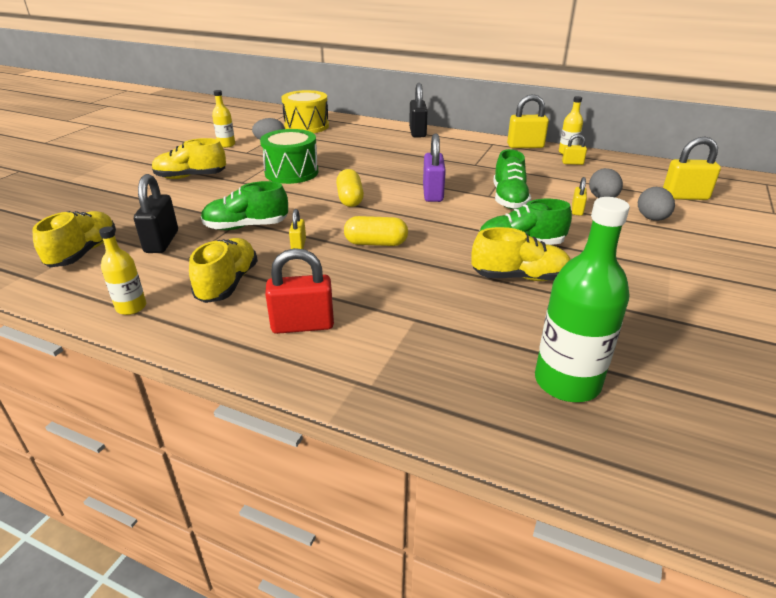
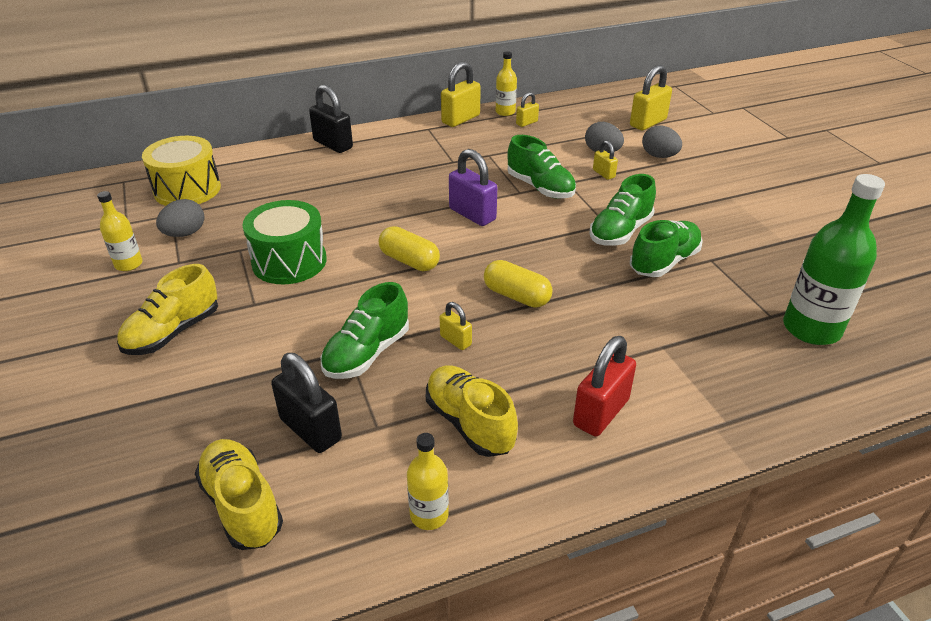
camera: 45 degrees left, 5 degrees up
yellow capsule [344,216,408,246] -> yellow capsule turned 75 degrees clockwise [484,260,552,308]
yellow shoe [471,227,570,281] -> green shoe [630,220,703,277]

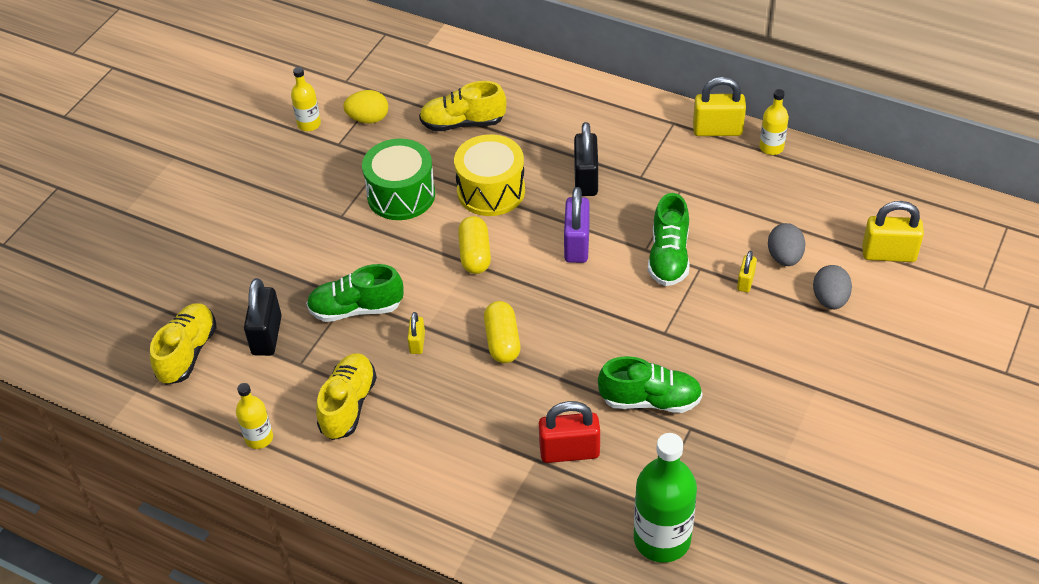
camera: 50 degrees right, 10 degrees up
yellow shoe [117,264,218,355] -> yellow shoe moved to [419,81,507,131]
yellow drum [142,136,221,206] -> yellow drum moved to [454,134,525,216]
grey egg [156,199,204,237] -> yellow egg [343,90,388,123]
black padlock [309,85,353,153] -> black padlock moved to [574,122,598,196]
yellow padlock [516,92,539,127] -> none
red padlock [573,336,636,437] -> red padlock moved to [539,401,600,463]
green shoe [589,174,656,246] -> none

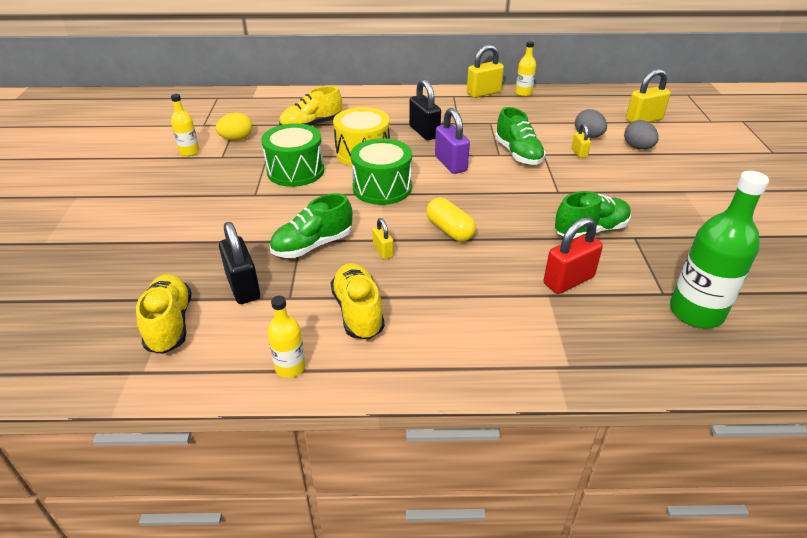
camera: 30 degrees left, 10 degrees down
yellow capsule [458,216,491,274] -> green drum [351,138,412,205]

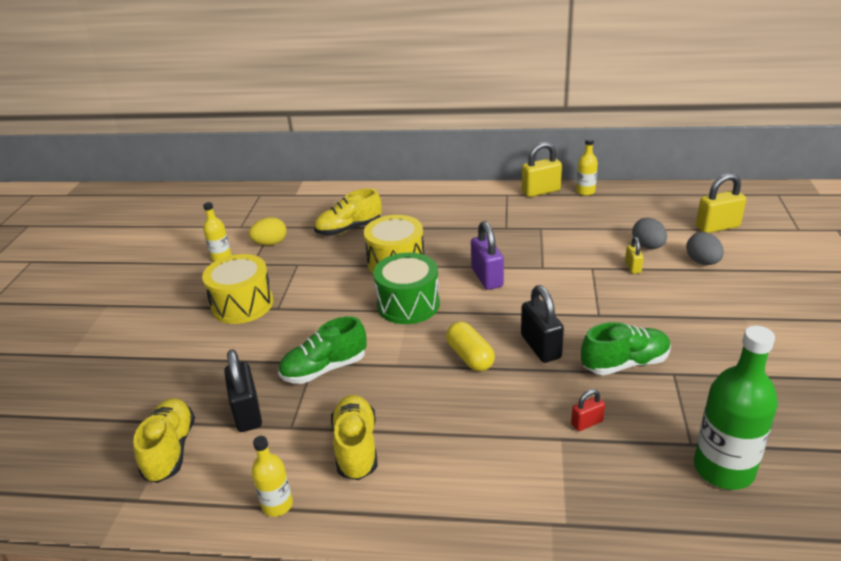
camera: 10 degrees right, 5 degrees down
green drum [261,123,324,187] -> none
yellow padlock [372,218,393,259] -> none
black padlock [409,79,441,140] -> black padlock moved to [521,285,564,363]
green shoe [495,107,546,165] -> none
red padlock [543,217,603,294] -> red padlock [571,389,605,431], size x0.55
none -> yellow drum [202,254,274,324]

